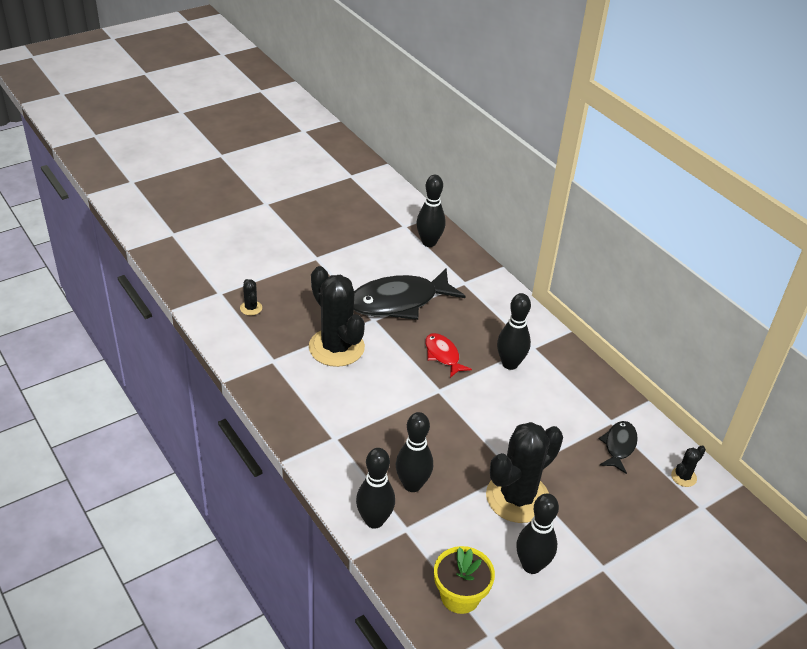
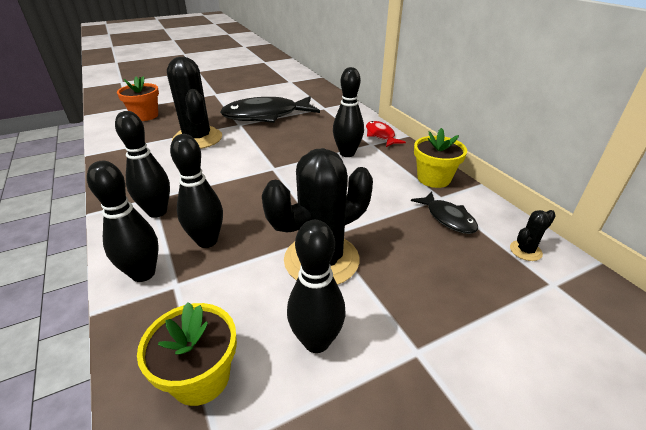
camera: 10 degrees right, 5 degrees down
black cactus [240,279,262,315] -> orange flower pot [117,76,159,121]
black bowling pin [416,175,446,247] -> black bowling pin moved to [115,111,170,218]
red fish [425,333,472,378] -> red fish moved to [366,121,406,147]
black fish [599,421,638,474] -> black fish turned 120 degrees clockwise [411,191,478,234]
none -> yellow flower pot [414,128,467,188]

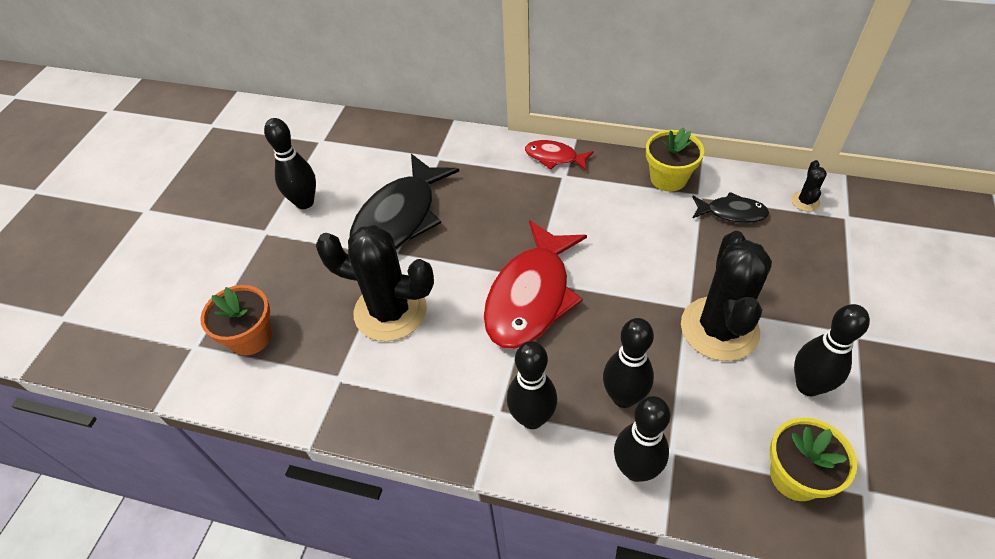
camera: 45 degrees left, 15 degrees up
black bowling pin [333,67,364,157] -> black bowling pin moved to [264,118,316,209]
none -> red fish [484,220,587,349]

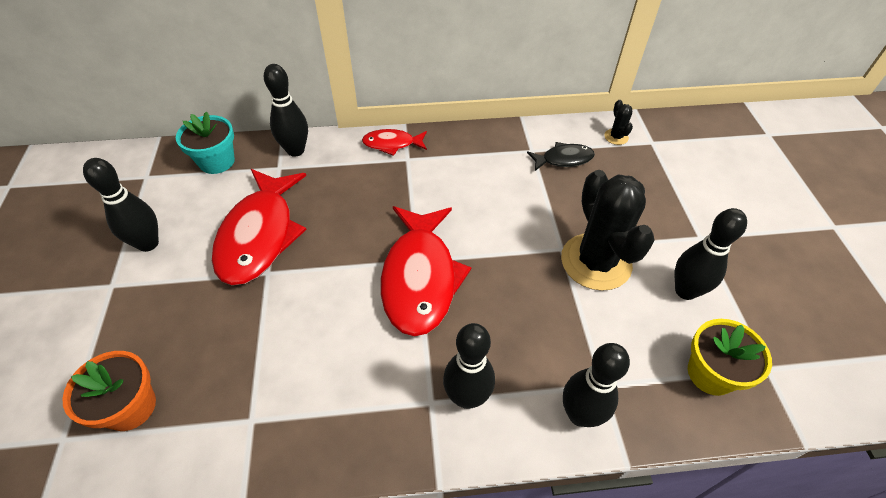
camera: 25 degrees left, 0 degrees up
black cactus [316,225,434,341] -> none
black fish [349,154,459,250] -> red fish [212,169,307,285]
black bowling pin [603,318,654,408] -> black bowling pin moved to [264,64,308,157]
yellow flower pot [646,127,704,192] -> none
none -> turquoise flower pot [176,112,235,174]

